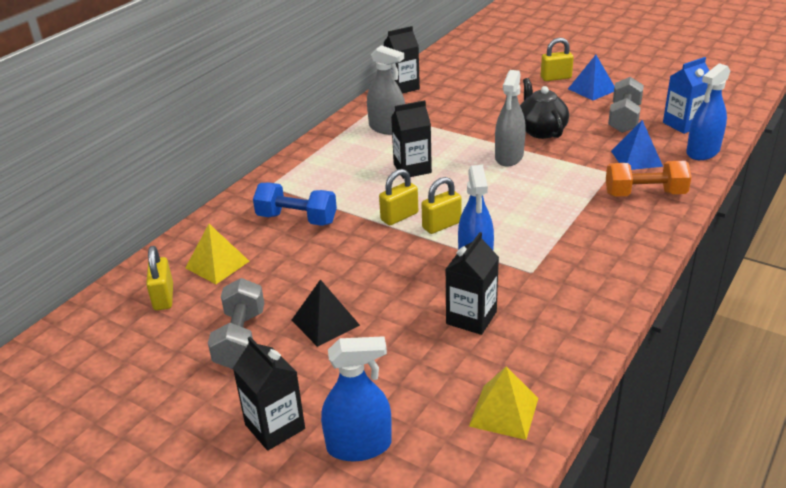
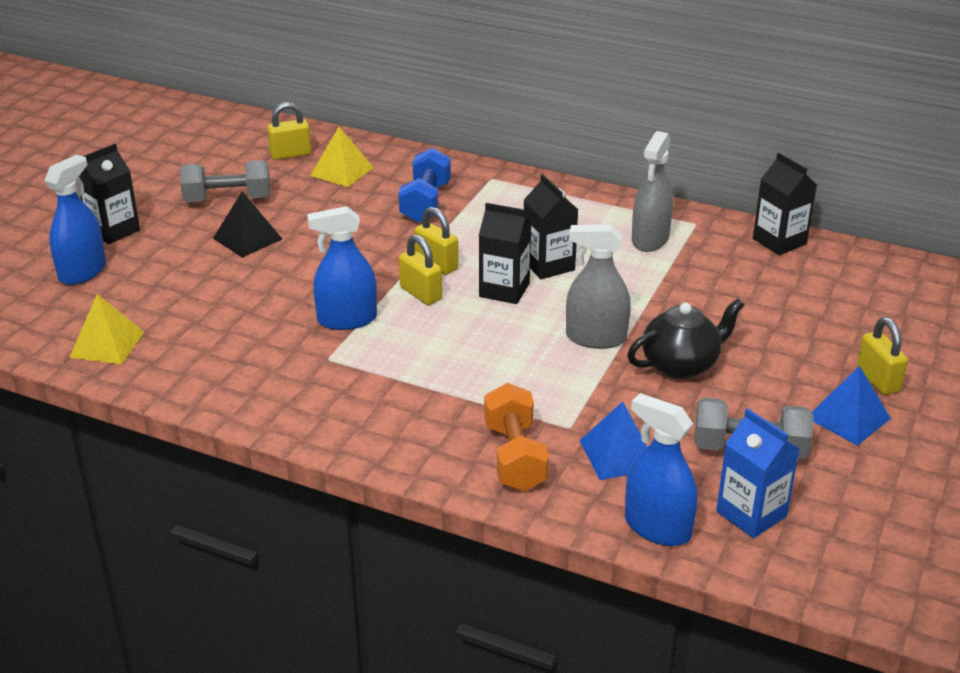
camera: 80 degrees right, 0 degrees up
blue spray bottle [321,336,392,461] -> blue spray bottle turned 135 degrees counterclockwise [44,155,106,285]
black carton [445,232,499,335] -> black carton moved to [479,203,531,304]

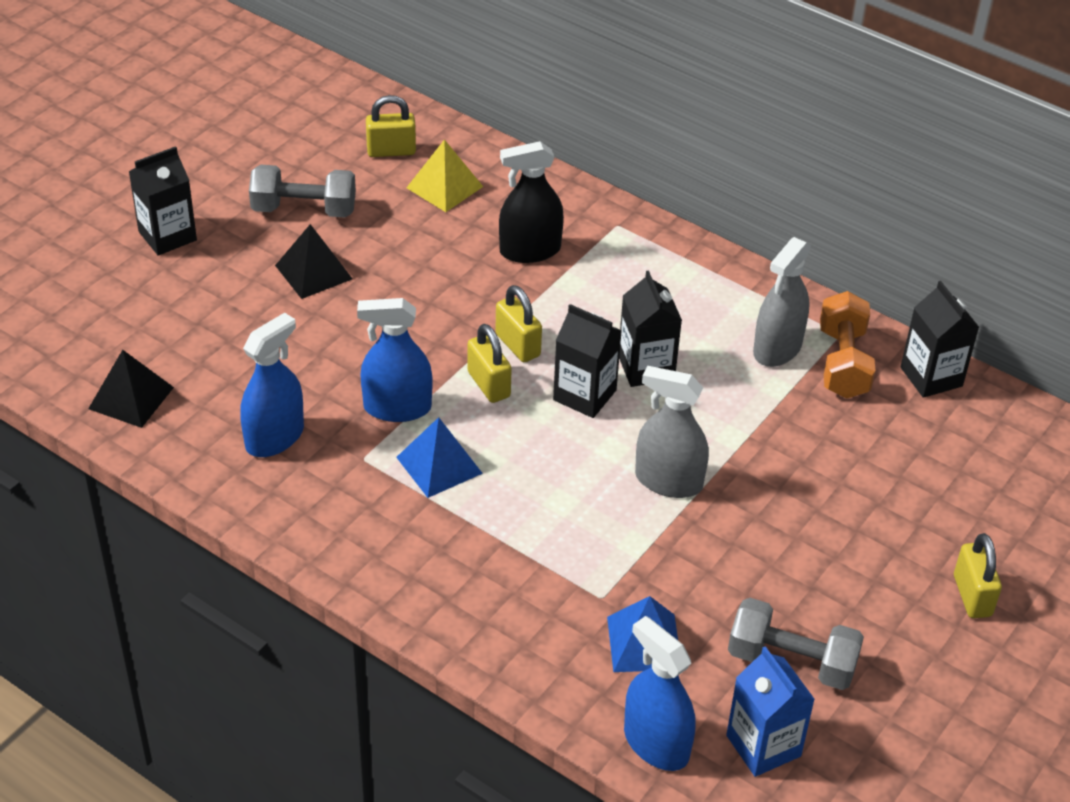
camera: 10 degrees right, 10 degrees up
blue spray bottle [44,155,106,285] -> blue spray bottle moved to [240,313,304,457]
yellow pyramid [69,294,144,364] -> black pyramid [88,350,174,428]
blue dumbbell [398,148,451,223] -> black spray bottle [499,141,564,263]
orange dumbbell [484,383,549,491] -> orange dumbbell moved to [820,291,876,399]
black teapot [627,298,744,379] -> none
blue pyramid [812,365,891,446] -> blue pyramid moved to [396,417,483,498]

